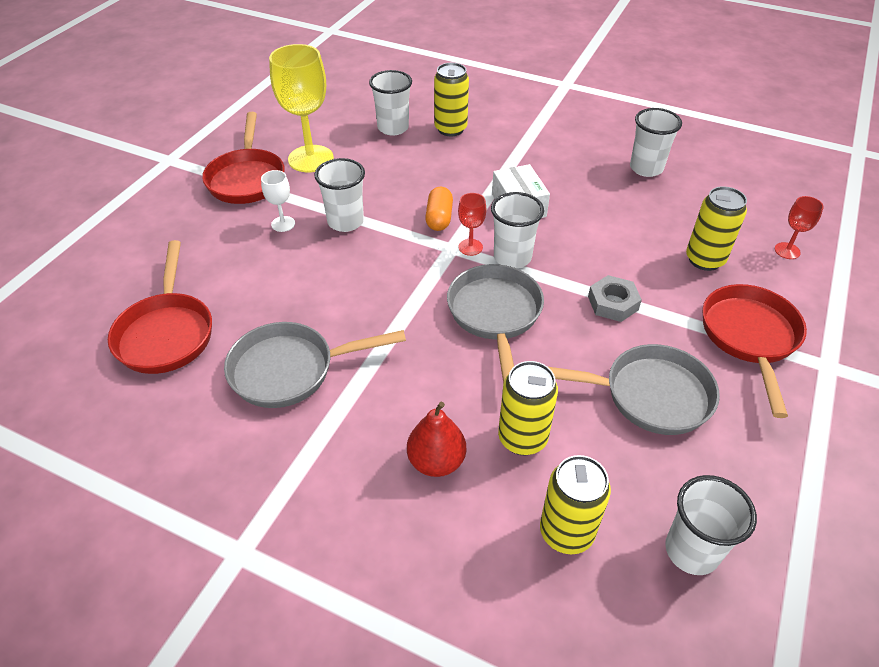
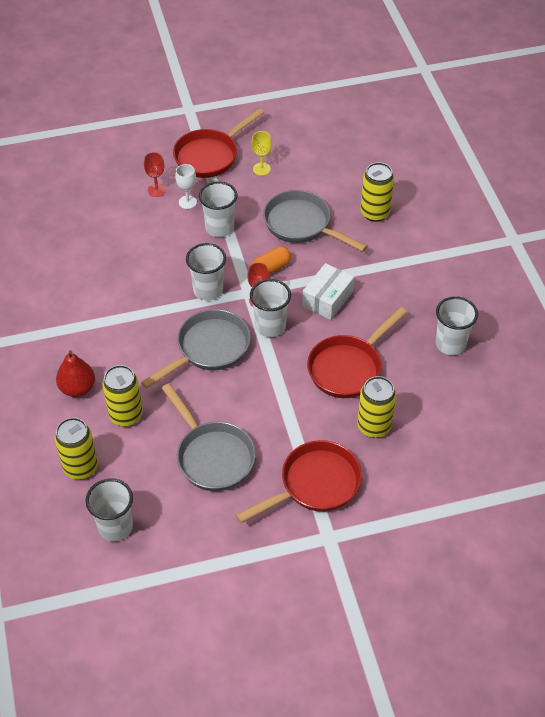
camera: 50 degrees right, 5 degrees up
red pan [108,240,212,374] -> red pan moved to [307,307,407,398]
grey pan [224,322,406,408] -> grey pan moved to [263,190,368,252]
yellow goblet [269,44,334,172] -> yellow goblet [252,131,272,176], size x0.47
white cup [369,70,412,136] -> white cup moved to [186,243,226,300]
grey nut [588,275,642,322] -> none
red goblet [775,196,824,259] -> red goblet moved to [144,152,166,197]

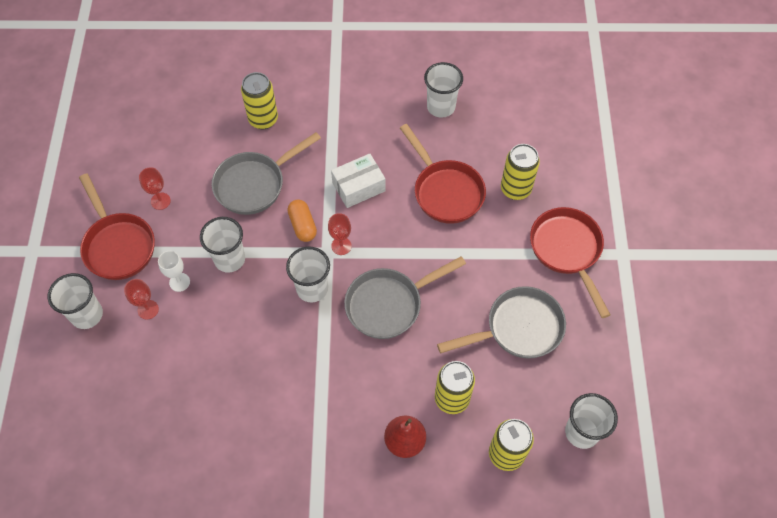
camera: 75 degrees left, 10 degrees up
grey pan [141,309,251,389] -> grey pan turned 90 degrees counterclockwise [344,256,466,339]
white cup [250,279,291,337] -> white cup moved to [48,273,103,329]
yellow goblet [252,131,272,176] -> red goblet [139,167,171,210]
white box [302,263,354,320] -> white box turned 75 degrees counterclockwise [331,153,386,208]

